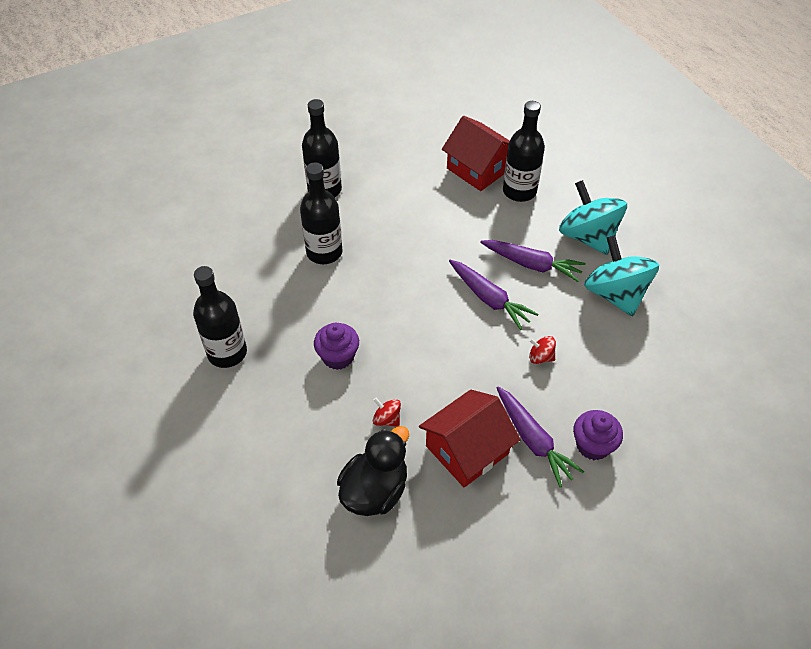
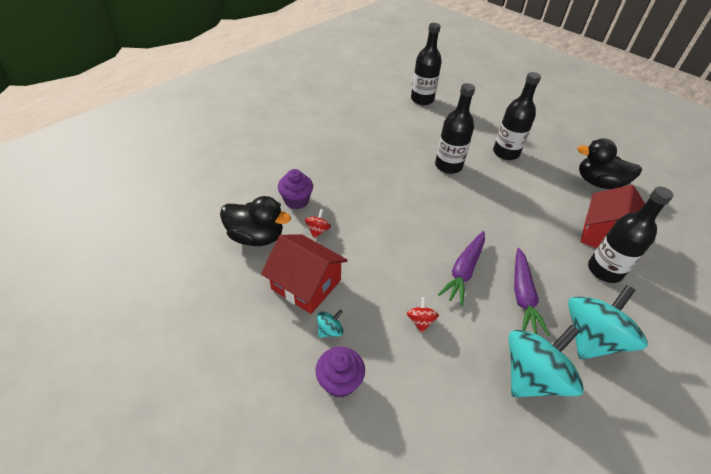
camera: 70 degrees right, 5 degrees down
black bottle [193,266,247,368] -> black bottle moved to [411,23,442,105]
purple cupcake [314,323,359,370] -> purple cupcake moved to [278,169,313,209]
purple carrot [497,387,584,487] -> turquoise spinning top [317,310,344,338]
none -> black duck [577,139,642,189]

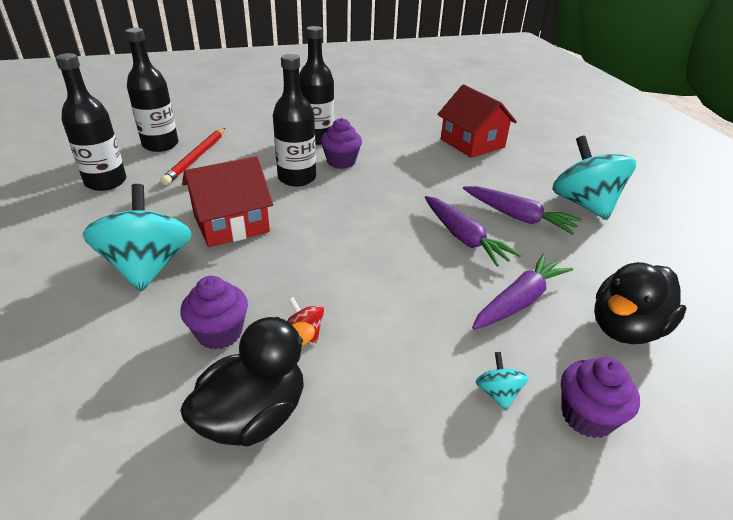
camera: 60 degrees left, 10 degrees down
red house [261,234,348,314] -> red house moved to [182,156,273,247]
red spinning top [407,297,439,333] -> purple carrot [472,253,573,330]
turquoise spinning top [508,325,584,397] -> turquoise spinning top moved to [83,184,192,292]
black duck [577,139,642,189] -> black duck moved to [594,262,686,344]
black bottle [588,187,674,283] -> black bottle moved to [56,53,126,191]
none -> red pencil [160,128,225,185]
none -> purple cupcake [321,118,362,169]

